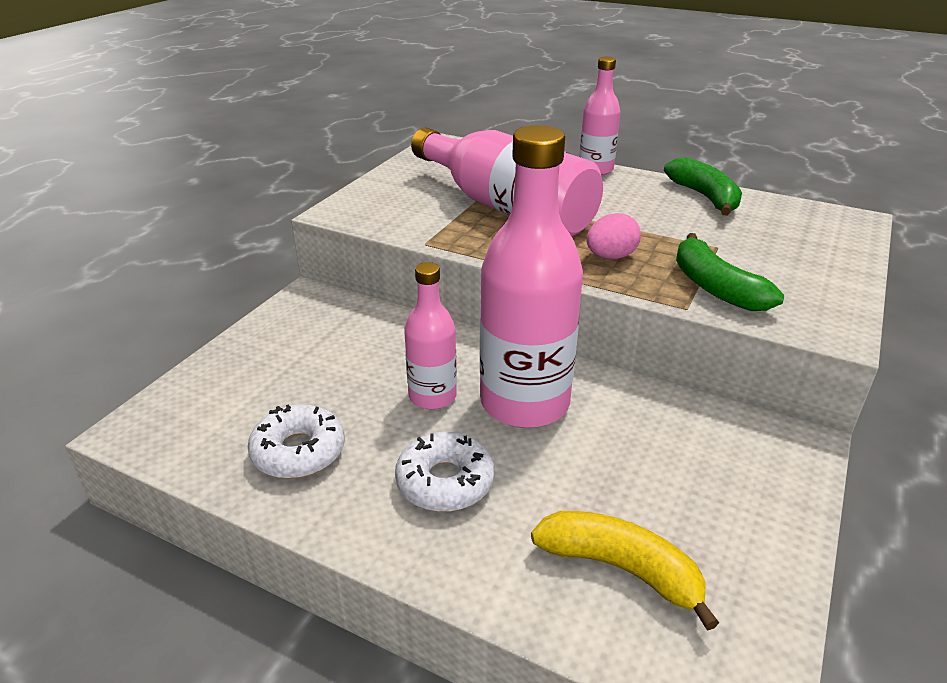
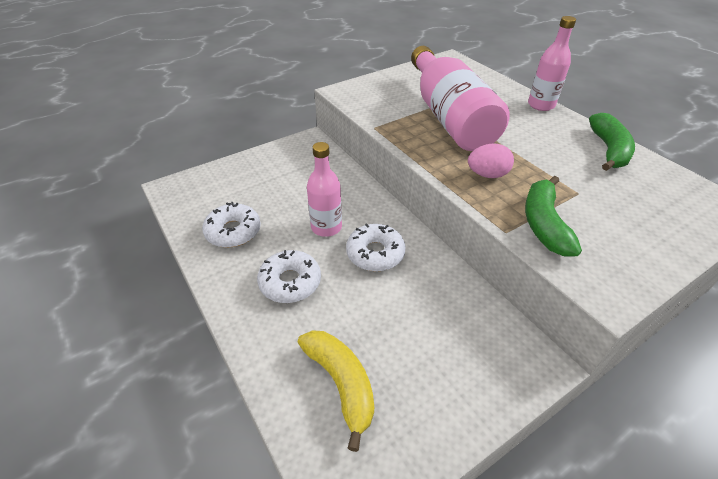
camera: 30 degrees right, 10 degrees up
pink bottle [480,125,583,428] -> white donut [346,223,406,271]

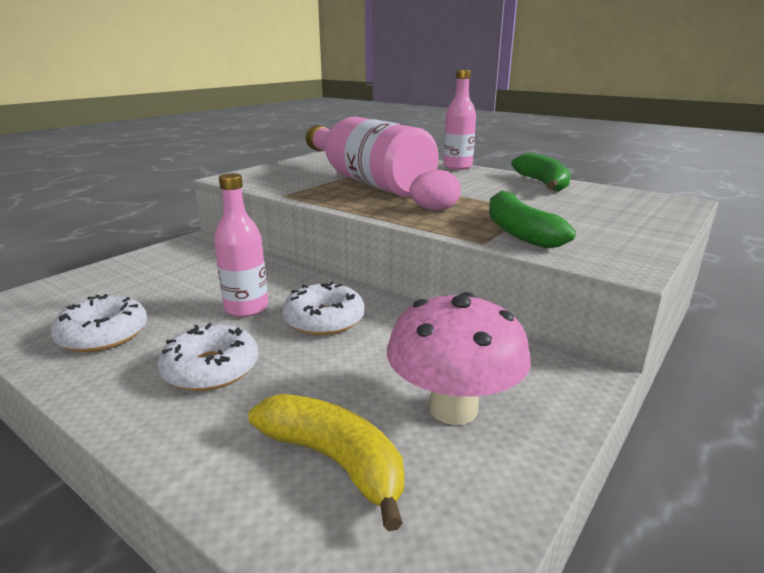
camera: 20 degrees left, 20 degrees down
none -> pink mushroom [387,292,531,425]

